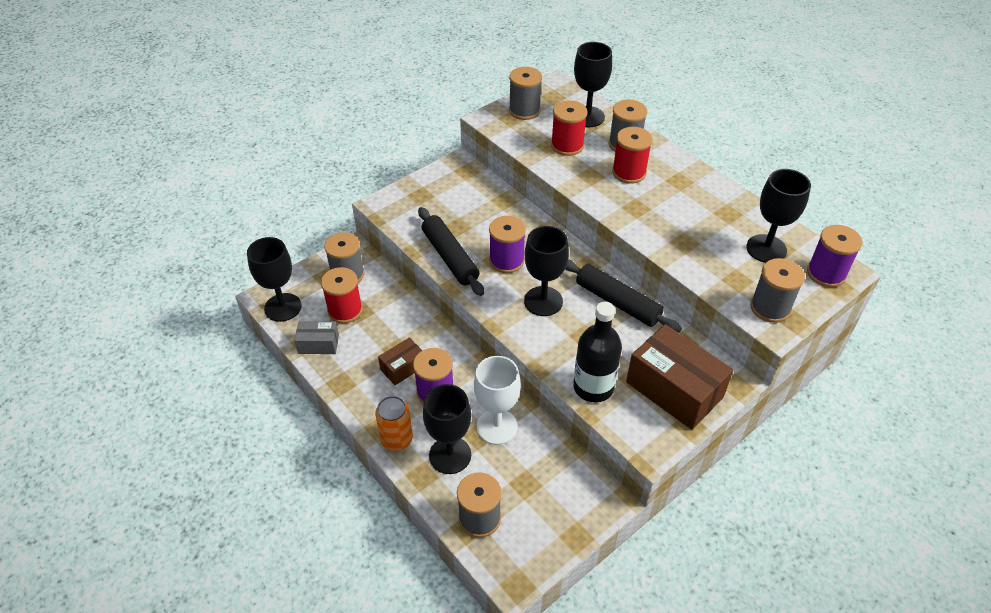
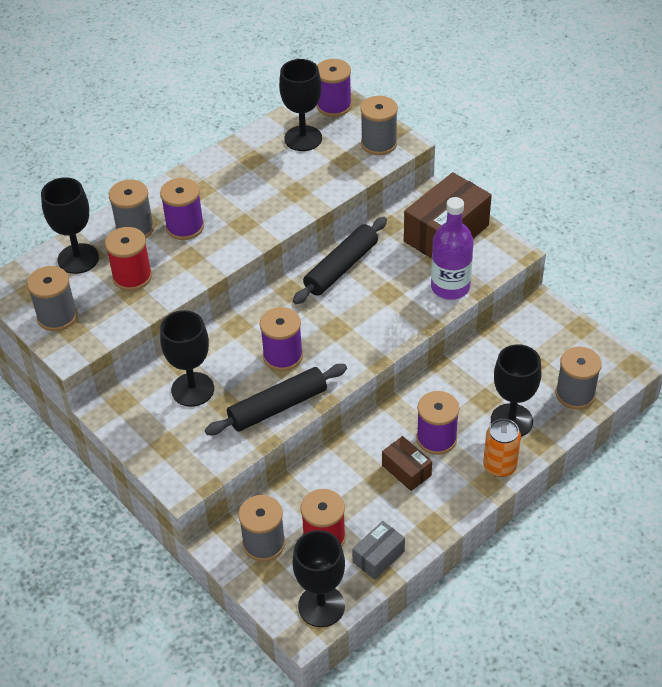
camera: 90 degrees left, 0 degrees up
grey box [294,321,339,354] -> grey box turned 45 degrees clockwise [352,521,405,580]
white goblet [474,356,521,445] -> none
black goblet [524,226,569,316] -> black goblet moved to [160,310,214,407]
black bottle [573,302,622,402] -> purple bottle [431,197,473,300]
red spool [612,127,652,184] -> purple spool [160,178,204,240]

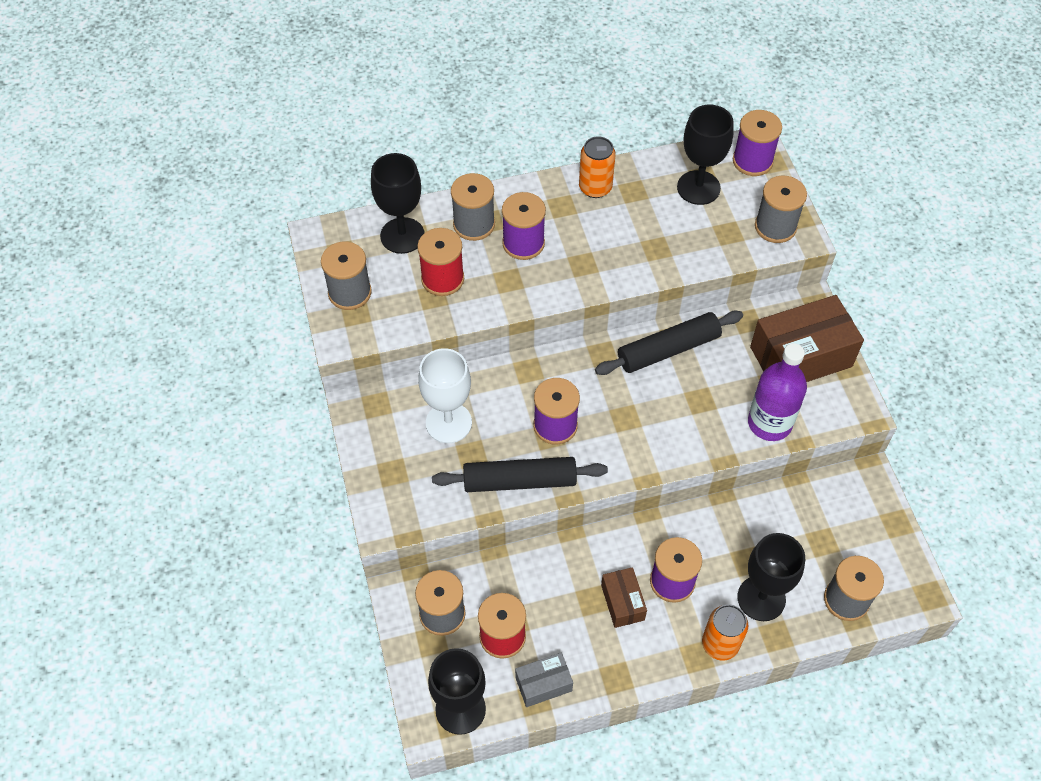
camera: 25 degrees right, 10 degrees up
black goblet [160,310,214,407] -> white goblet [418,348,472,443]
none -> orange can [579,136,616,198]

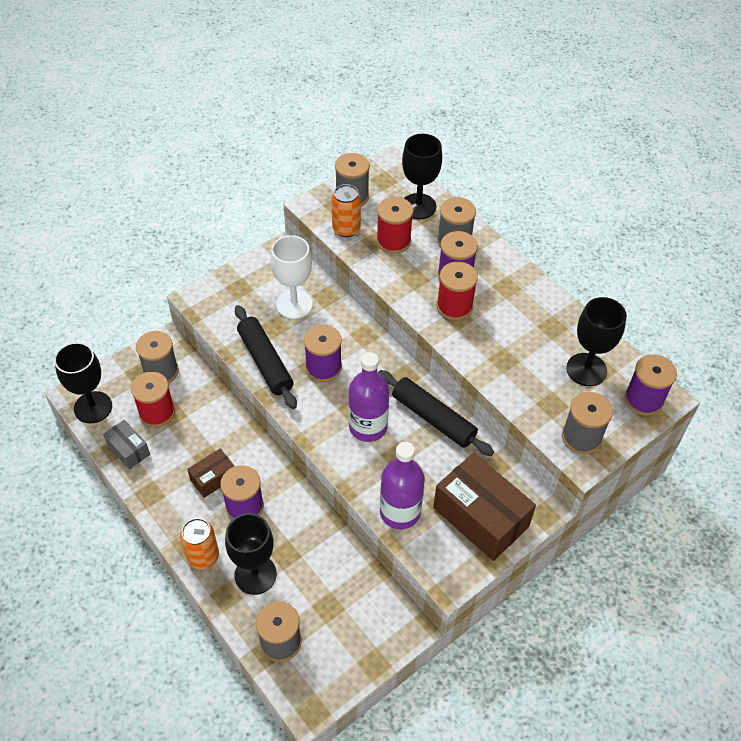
camera: 65 degrees right, 5 degrees down
orange can [579,136,616,198] -> orange can moved to [332,184,361,237]
none -> purple bottle [348,352,390,442]
none -> red spool [437,262,478,320]

